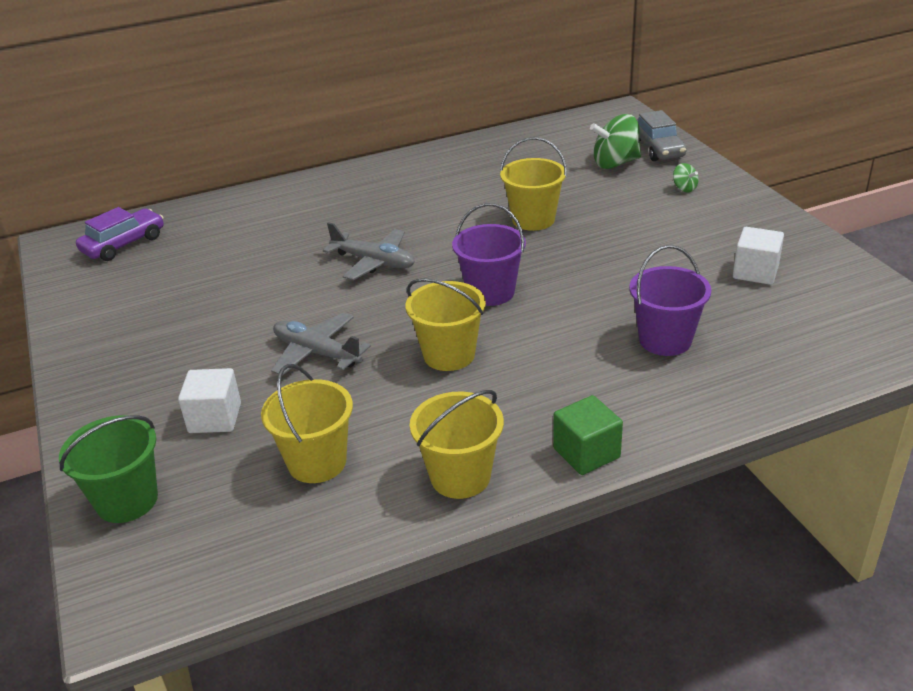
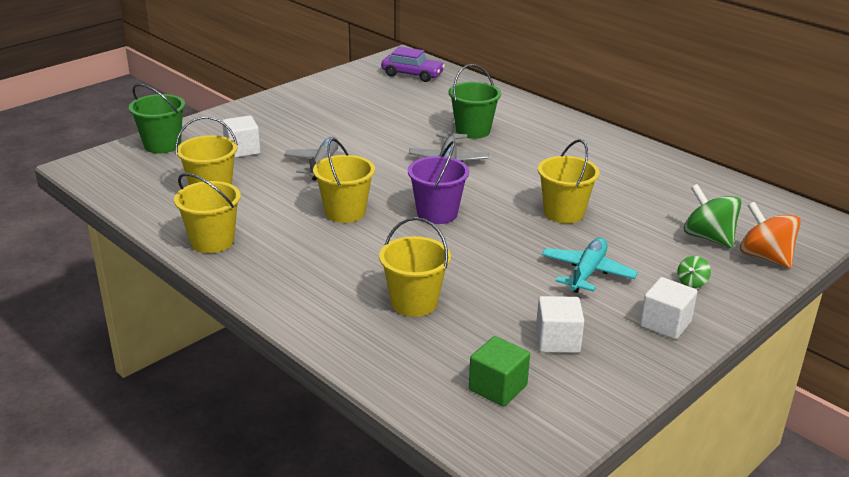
camera: 65 degrees right, 5 degrees down
green cube [553,395,623,475] -> green cube moved to [469,336,530,407]
purple bucket [629,245,711,356] -> yellow bucket [379,217,451,317]
grey car [637,110,687,161] -> orange spinning top [740,202,801,269]
none -> green bucket [449,64,501,139]
none -> turquoise plane [542,238,638,293]
none -> white cube [640,277,697,340]

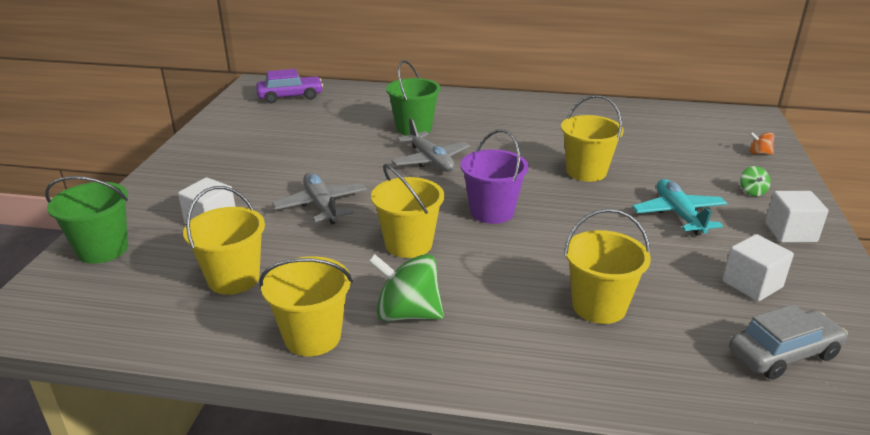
camera: 35 degrees left, 0 degrees up
green cube [469,336,530,407] -> grey car [729,304,848,380]
green spinning top [684,184,741,248] -> green spinning top moved to [368,254,444,321]
orange spinning top [740,202,801,269] -> orange spinning top [750,132,774,155], size x0.49

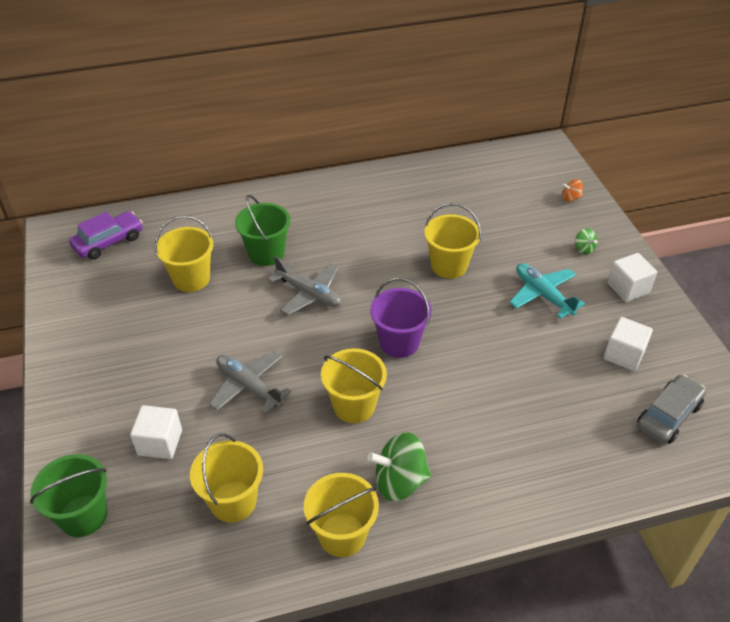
camera: 25 degrees left, 15 degrees up
yellow bucket [564,209,651,324] -> yellow bucket moved to [155,216,213,292]

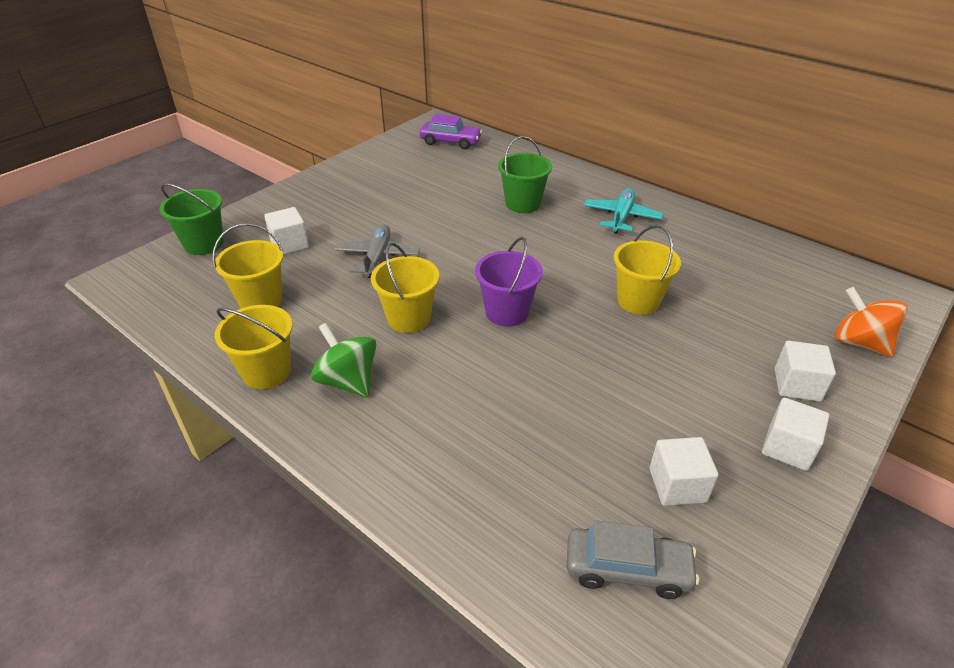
camera: 55 degrees right, 5 degrees down
yellow bucket [155,216,213,292] -> none
grey plane [268,256,341,315] -> none
turquoise plane [509,263,585,319] -> turquoise plane moved to [584,188,663,234]
orange spinning top [562,179,583,202] -> orange spinning top [835,287,908,357], size x2.06
green spinning top [575,228,598,254] -> white cube [775,341,836,402]

